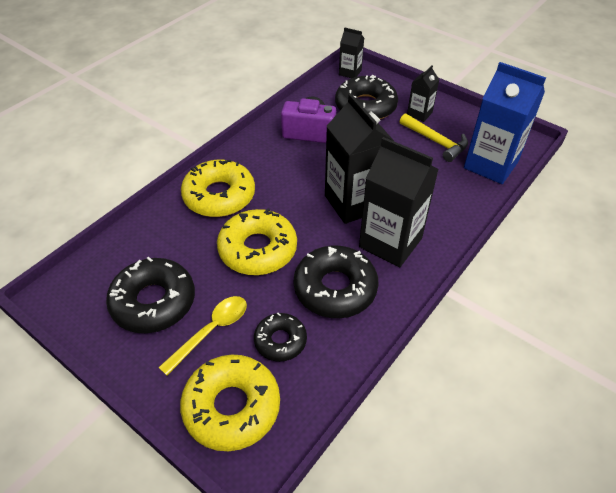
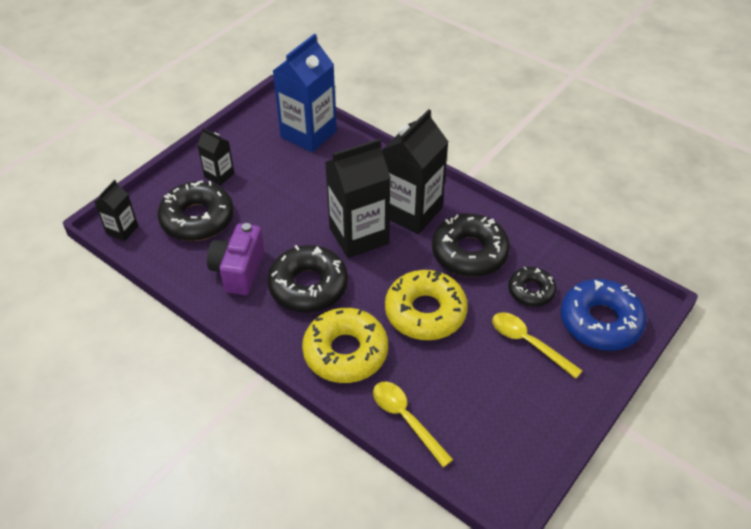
camera: 90 degrees left, 0 degrees up
black donut [106,256,195,333] -> black donut moved to [267,245,348,313]
yellow donut [180,355,280,451] -> blue donut [561,279,646,351]
yellow hammer [400,113,468,162] -> none
none -> yellow spoon [373,382,453,467]

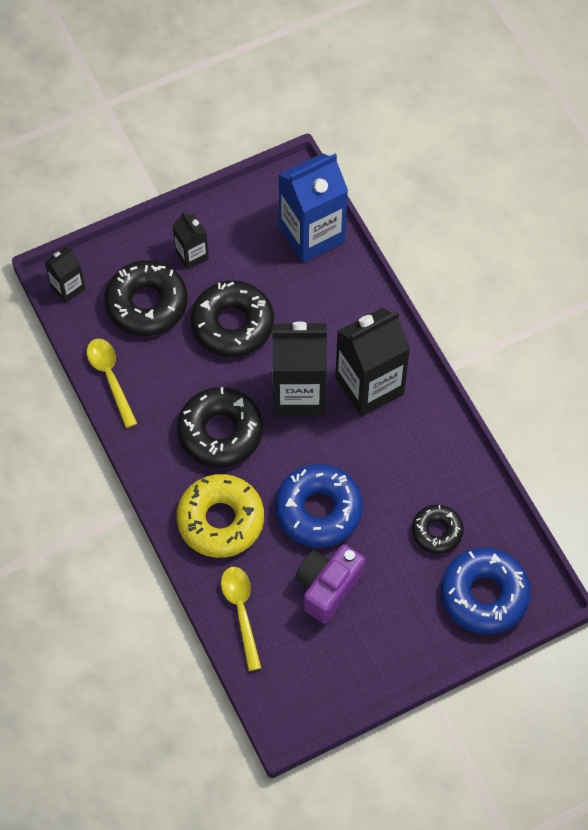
camera: 25 degrees right, 15 degrees up
purple camera [207,223,264,295] -> purple camera moved to [295,544,365,624]
yellow donut [385,270,468,340] -> blue donut [275,464,363,547]
black donut [432,213,510,277] -> black donut moved to [191,280,274,357]
yellow spoon [492,312,583,379] -> yellow spoon moved to [87,338,138,428]

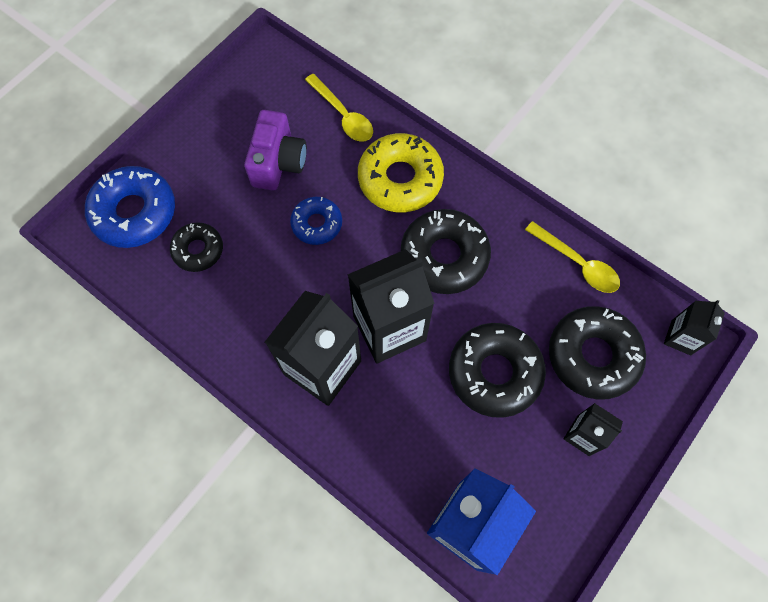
camera: 155 degrees right, 5 degrees up
blue donut [275,464,363,547] -> blue donut [290,197,342,245], size x0.59

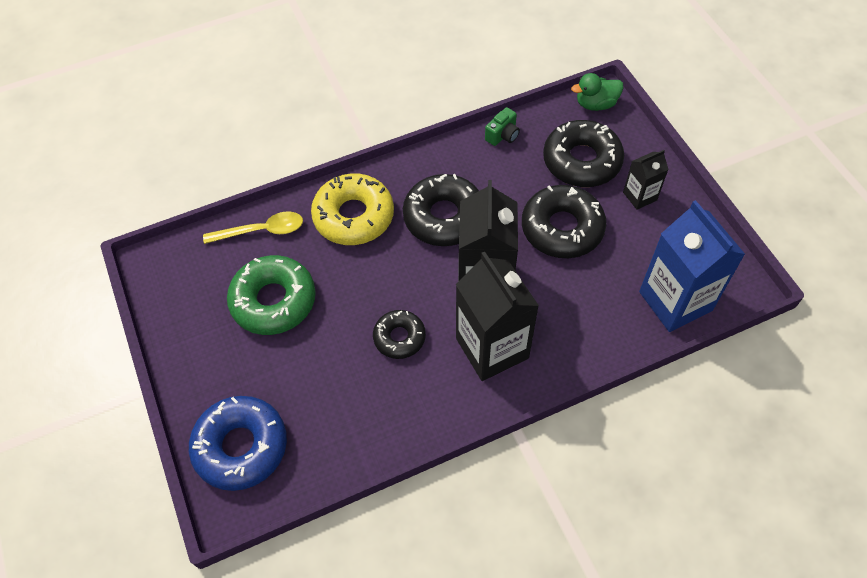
camera: 60 degrees left, 10 degrees down
black donut [170,222,223,272] -> black donut moved to [373,310,426,359]
purple camera [244,110,307,190] -> green donut [227,255,316,335]
blue donut [290,197,342,245] -> none
yellow spoon [525,221,620,293] -> green camera [485,107,520,146]
black carton [664,300,725,355] -> green duck [571,73,623,111]

